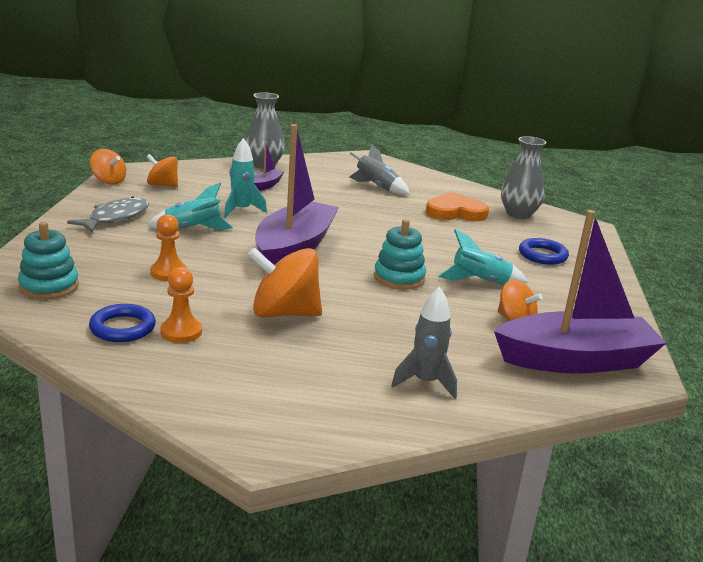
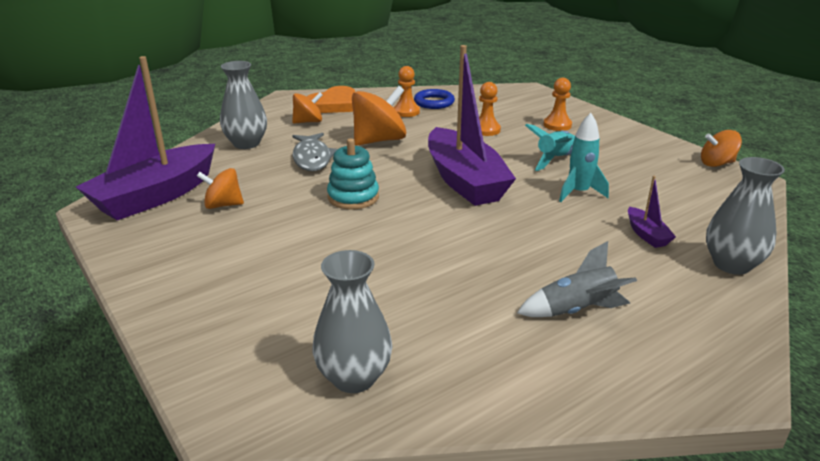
camera: 140 degrees right, 5 degrees up
turquoise stacking toy [18,222,79,299] -> none
grey fish [67,196,149,232] -> grey fish moved to [292,133,338,171]
orange spinning top [147,154,178,187] -> orange spinning top moved to [292,92,323,124]
grey rocket [391,287,457,399] -> grey vase [220,61,267,149]
orange heart [426,192,489,221] -> orange heart moved to [307,86,355,113]
turquoise rocket [438,229,528,285] -> none
blue ring [519,238,569,265] -> none
none -> orange pawn [543,78,572,131]

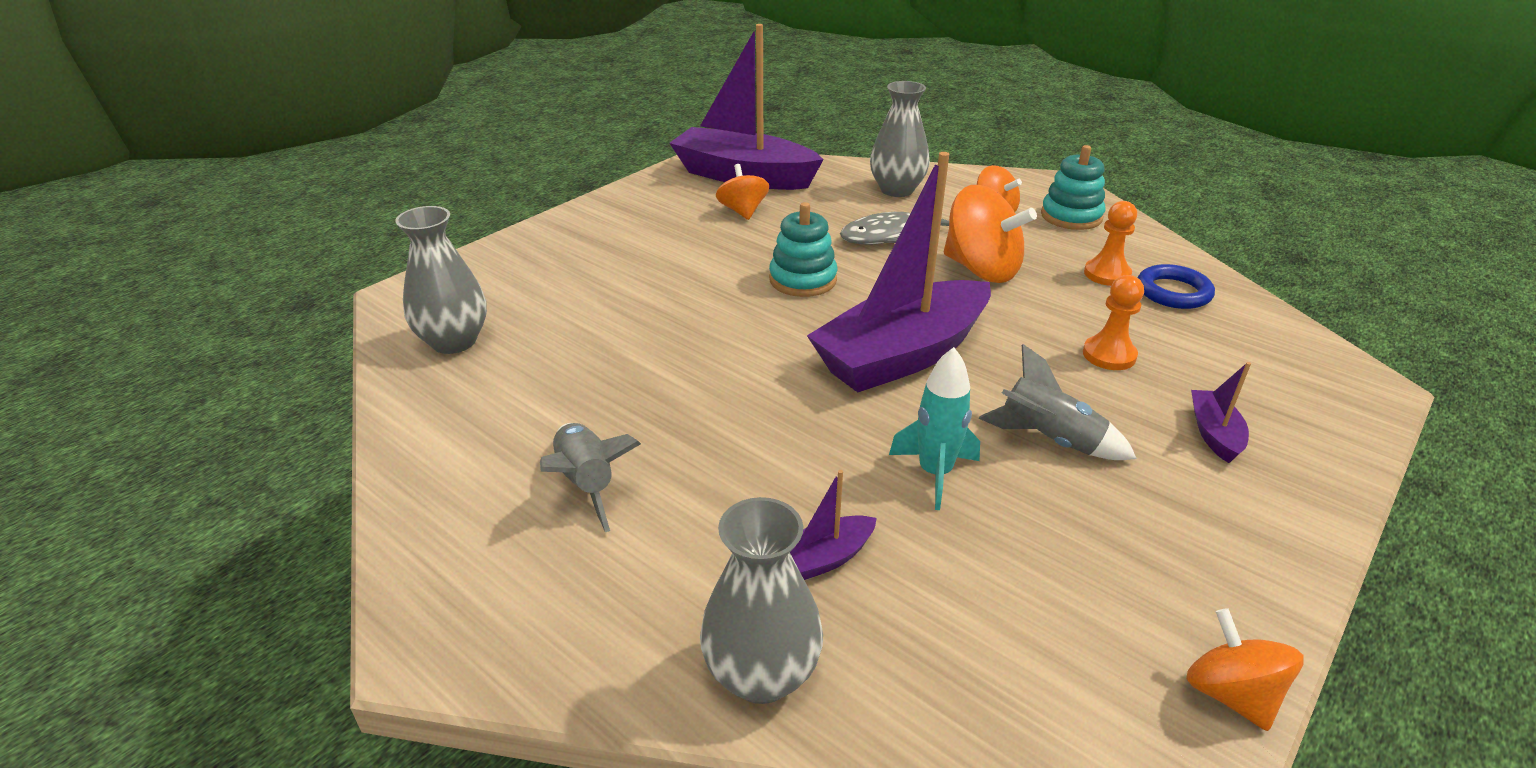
camera: 75 degrees right, 5 degrees up
orange heart [307,86,355,113] -> turquoise stacking toy [1041,145,1105,230]
turquoise rocket [525,124,575,171] -> grey rocket [978,344,1137,460]
orange pawn [543,78,572,131] -> purple boat [1191,362,1251,463]

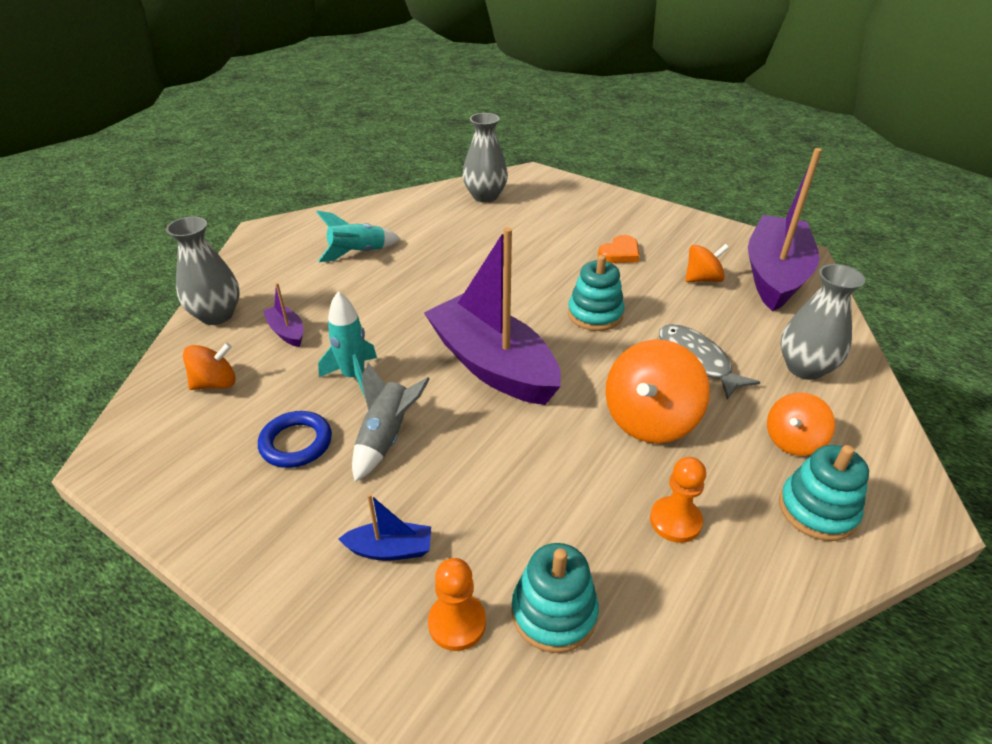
camera: 85 degrees right, 5 degrees up
grey rocket [540,423,641,532] -> turquoise rocket [316,211,401,262]
orange pawn [1083,275,1144,370] -> orange pawn moved to [428,558,486,651]
blue ring [1138,264,1215,309] -> blue ring moved to [258,411,332,468]
orange spinning top [1186,608,1304,731] -> orange spinning top moved to [183,343,236,390]
purple boat [1191,362,1251,463] -> blue boat [338,493,431,561]
none -> turquoise stacking toy [511,543,599,653]
none -> orange heart [598,235,639,263]

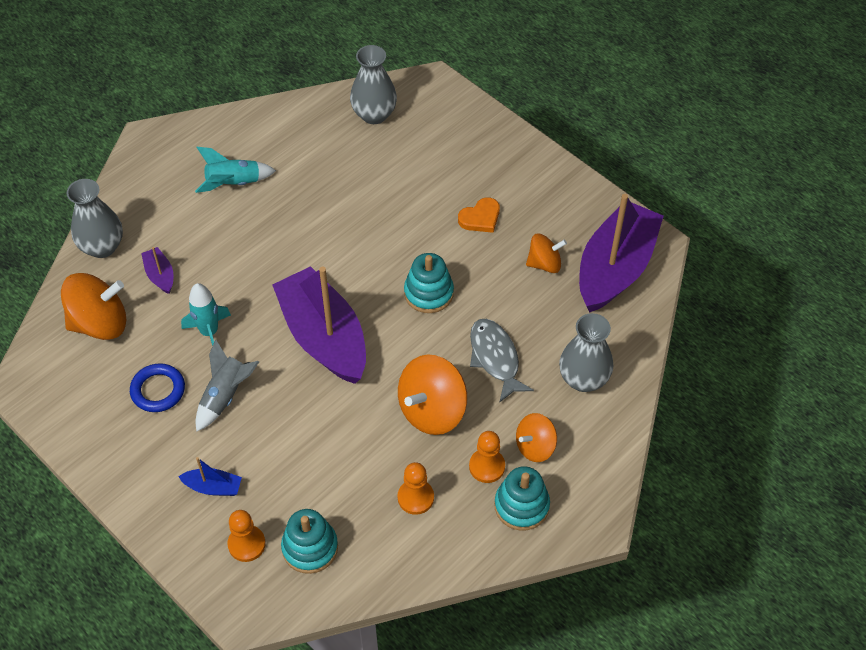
camera: 10 degrees right, 15 degrees up
orange spinning top [183,343,236,390] -> orange spinning top [61,273,126,340], size x1.67
none -> orange pawn [469,431,505,483]

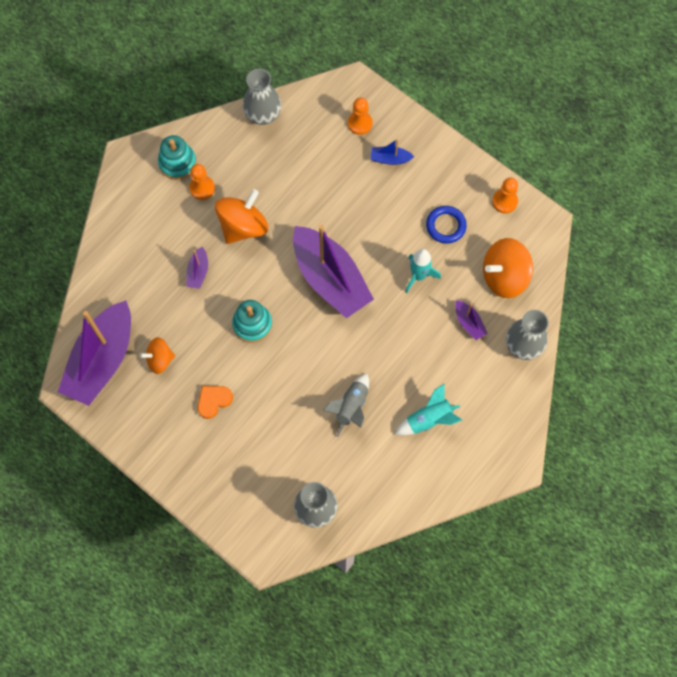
camera: 175 degrees right, 15 degrees up
grey rocket [196,339,259,432] -> grey rocket moved to [323,374,369,437]
turquoise stacking toy [281,509,338,574] -> none
orange pawn [398,462,434,515] -> orange pawn moved to [492,178,518,213]
grey fish [470,319,534,403] -> purple boat [186,247,208,289]
orange spinning top [516,413,557,462] -> none
grey vase [559,313,613,392] -> grey vase moved to [243,69,281,125]

